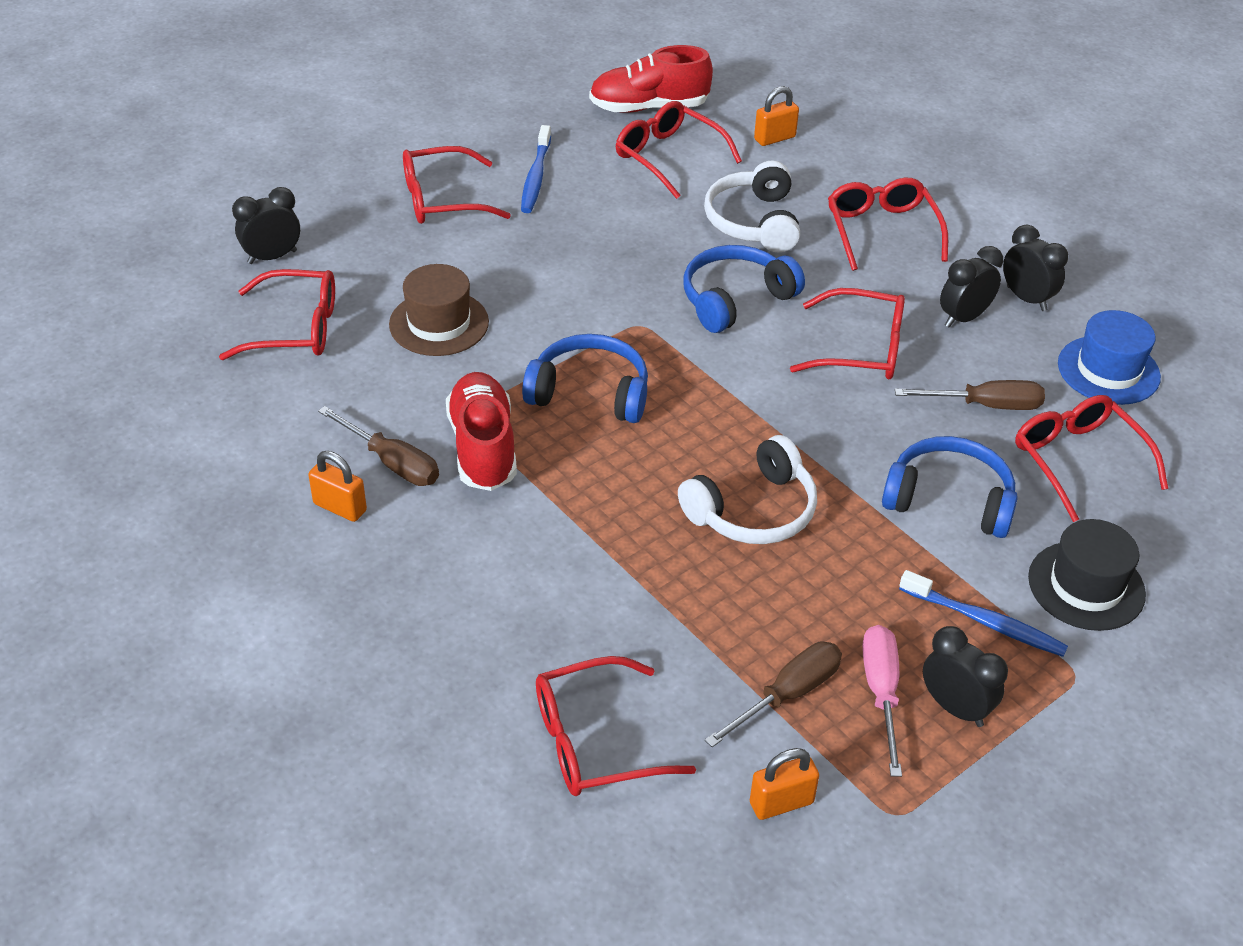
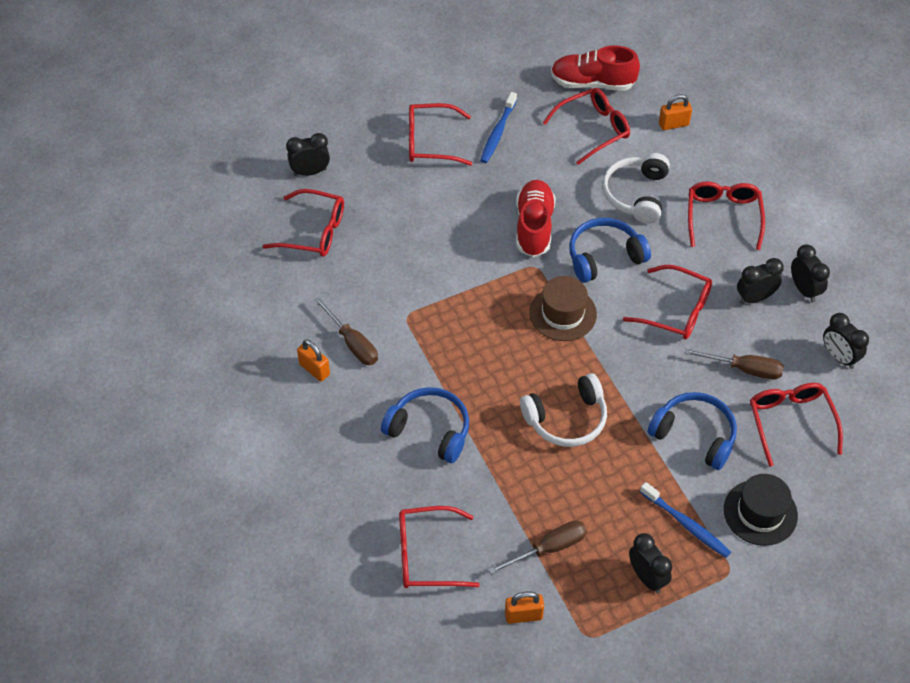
camera: 15 degrees right, 10 degrees up
brown hat [389,264,489,356] -> brown hat moved to [529,276,597,341]
red shoe [446,372,517,491] -> red shoe moved to [516,180,556,257]
blue headphones [522,334,648,423] -> blue headphones moved to [381,387,469,463]
red glasses [616,101,742,199] -> red glasses turned 90 degrees clockwise [543,88,630,165]
pink screwdriver [862,625,902,777] -> none
blue hat [1058,310,1161,405] -> black clock [823,313,869,369]

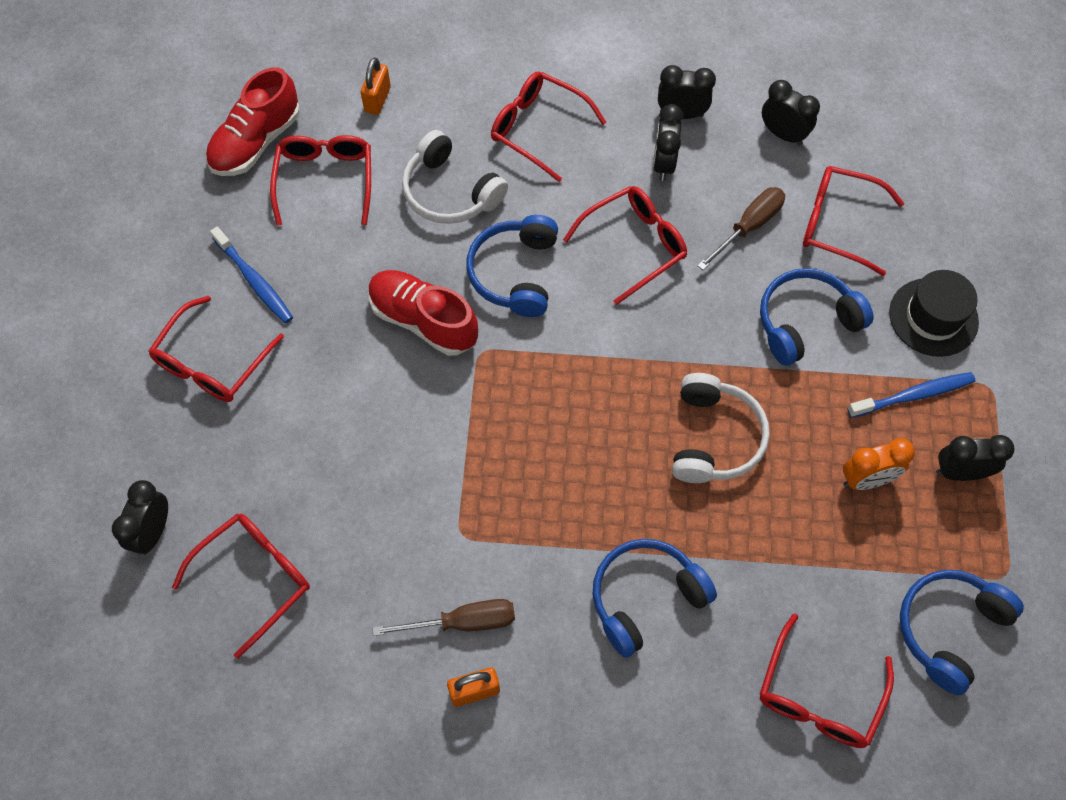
camera: 60 degrees left, 10 degrees up
brown screwdriver [489,521,587,575] -> none
orange padlock [505,591,544,624] -> blue headphones [900,570,1024,695]
brown hat [529,276,597,341] -> none
black clock [823,313,869,369] -> black clock turned 135 degrees counterclockwise [762,80,820,146]
none -> orange clock [843,438,915,490]

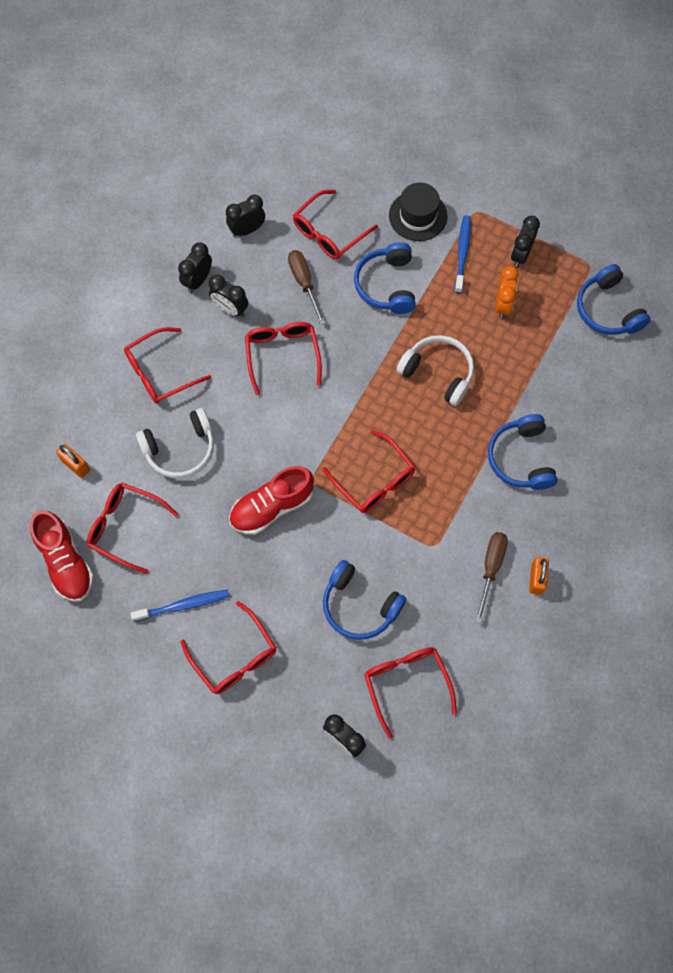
camera: 65 degrees left, 5 degrees up
blue headphones [466,215,558,317] -> blue headphones moved to [323,560,406,640]
red glasses [760,614,894,748] -> red glasses moved to [322,430,415,513]

